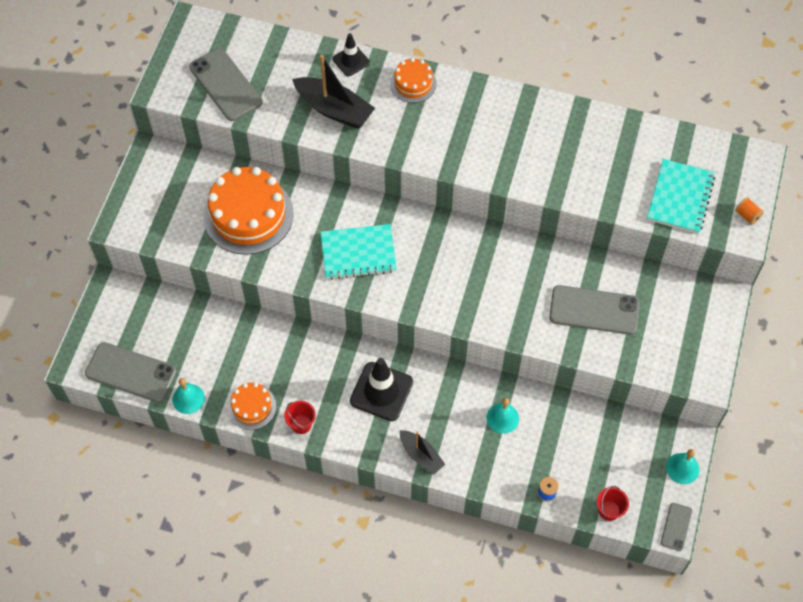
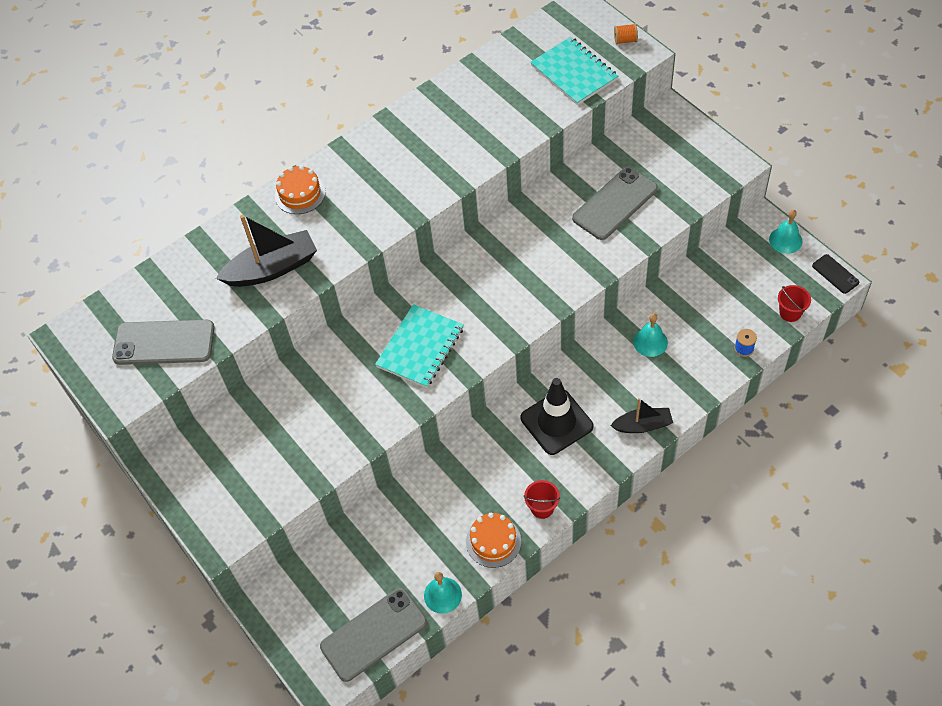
camera: 50 degrees left, 5 degrees down
orange cake [203,167,294,255] -> none
black traffic cone [332,33,370,76] -> none
grey phone [661,503,692,551] -> black phone [812,254,859,294]

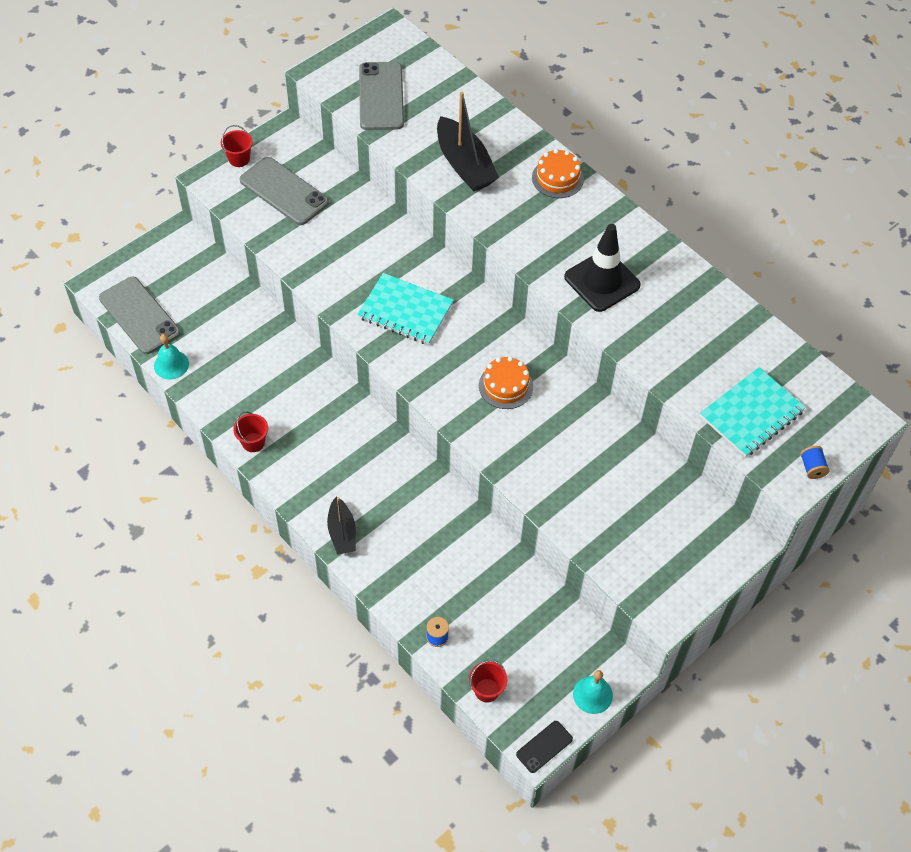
camera: 80 degrees right, 0 degrees up
orange cake [466,513,521,568] -> orange cake moved to [479,356,533,409]
black traffic cone [520,378,594,455] -> black traffic cone moved to [564,224,641,312]
grey phone [572,167,658,240] -> grey phone moved to [240,157,329,225]
orange spool [614,24,638,44] -> blue spool [800,446,830,479]
turquoise bell [633,313,668,357] -> none
none -> red bucket [221,125,253,167]

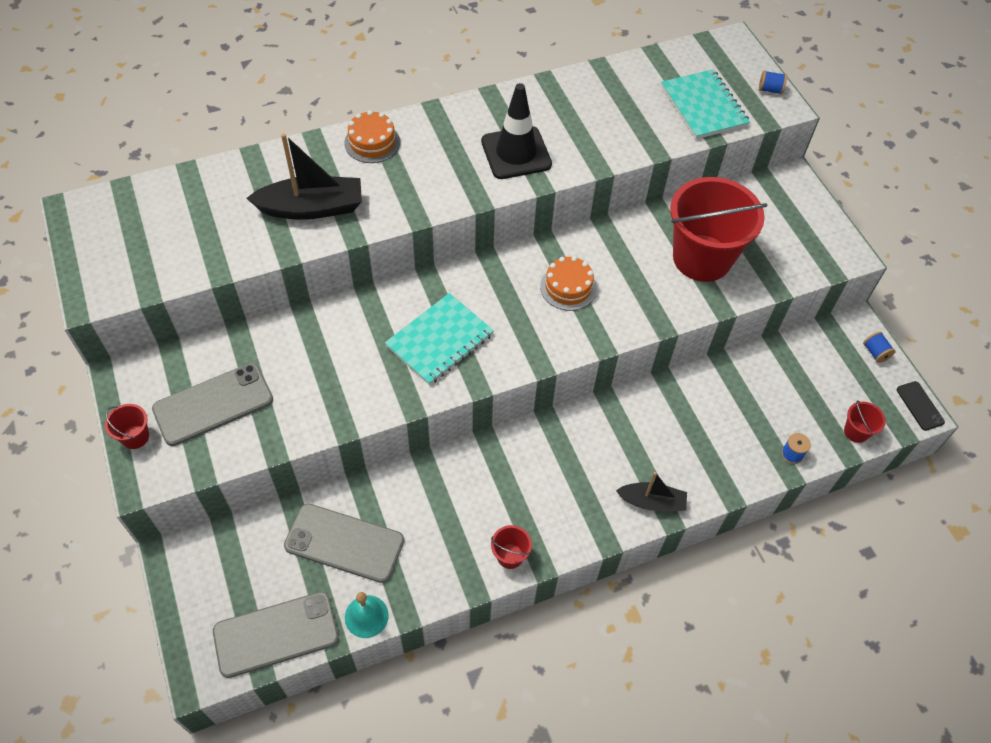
camera: 70 degrees left, 0 degrees up
grey phone [359,62,404,130] -> grey phone moved to [284,504,404,583]
turquoise bell [573,670,613,714] -> blue spool [863,332,896,363]
none -> red bucket [670,177,767,282]

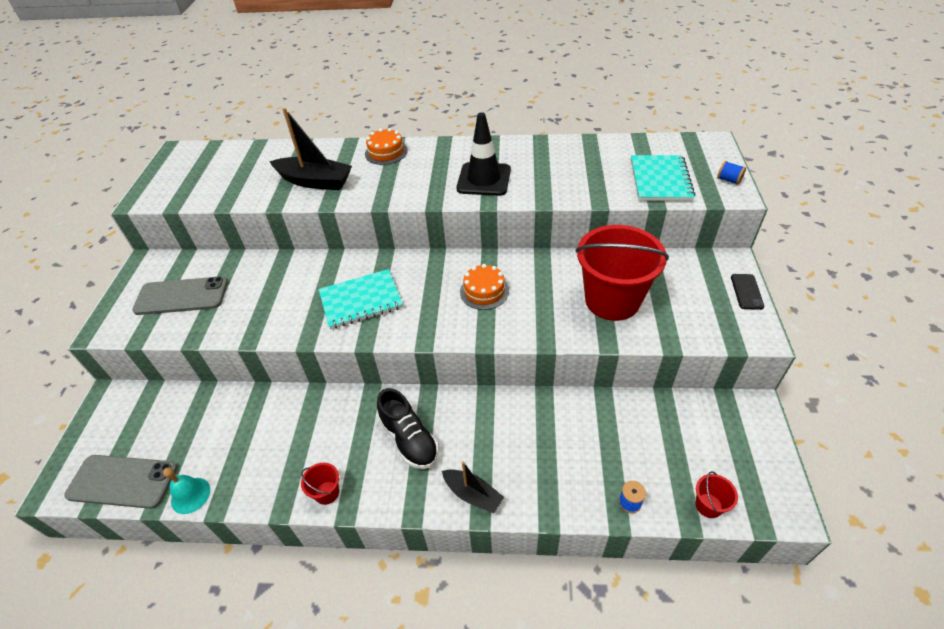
camera: 30 degrees right, 10 degrees down
red bucket [105,404,149,449] -> none
grey phone [284,504,404,583] -> none
blue spool [863,332,896,363] -> none
black phone [897,381,945,431] -> black phone moved to [731,274,765,310]
none -> black shoe [377,388,439,469]

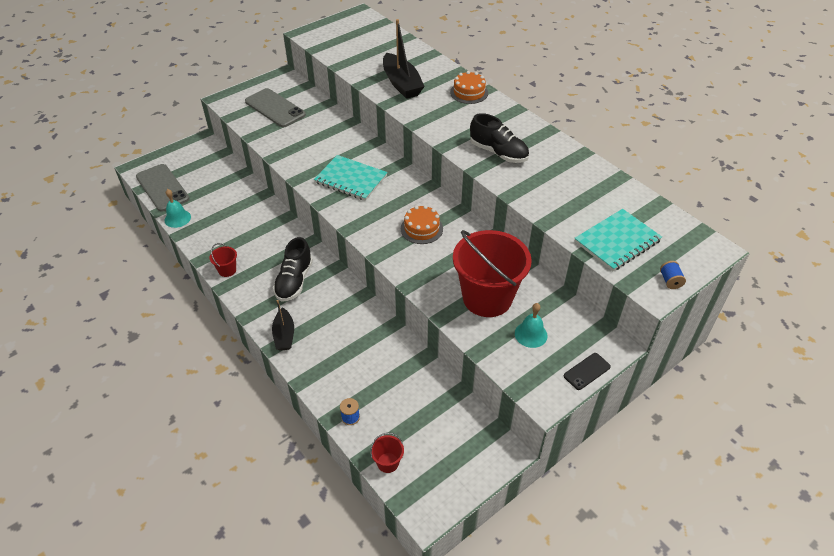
camera: 45 degrees right, 0 degrees up
black traffic cone [456,112,511,196] -> black shoe [470,113,529,163]
none -> turquoise bell [515,303,548,348]

